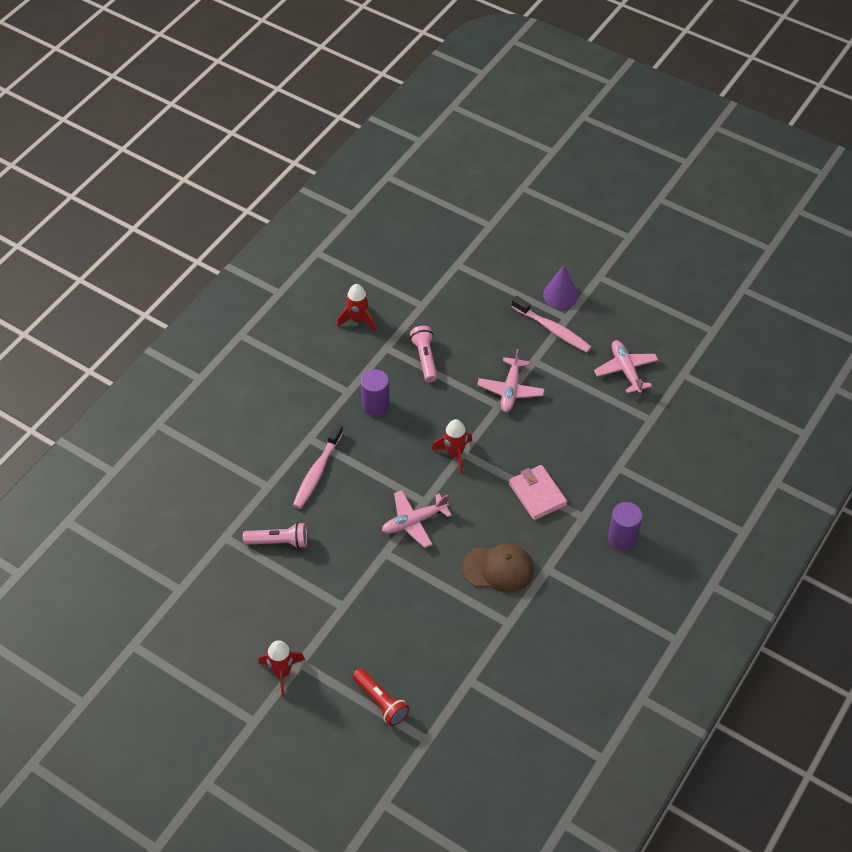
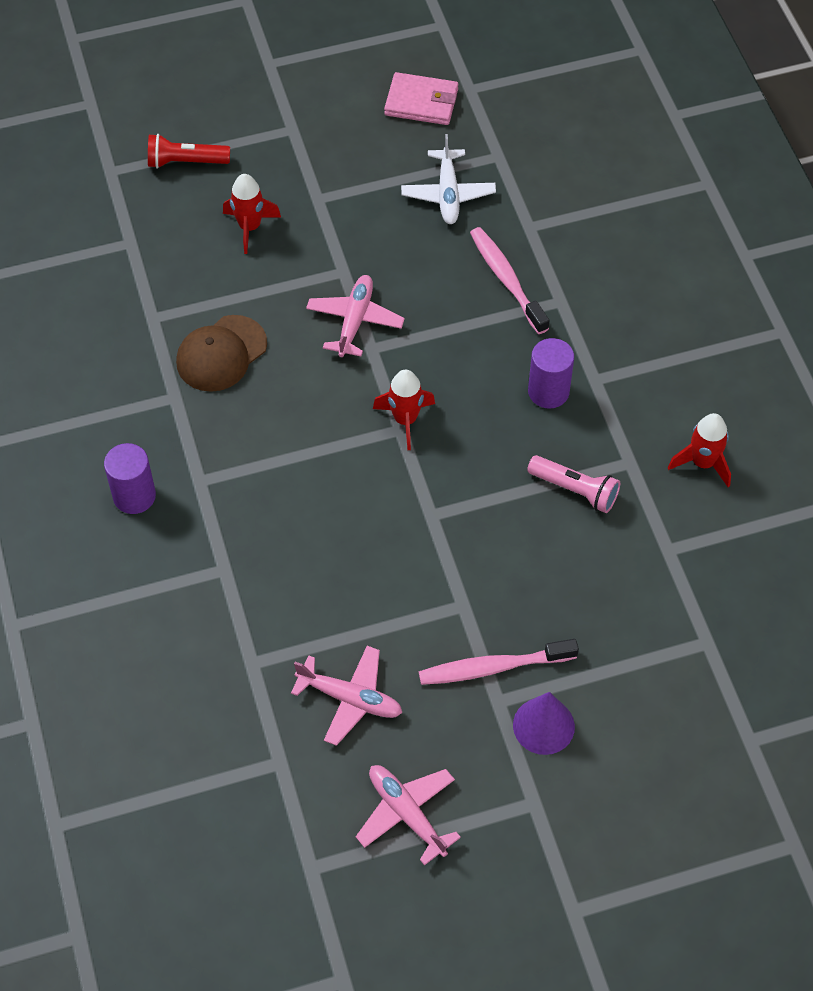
camera: 130 degrees right, 5 degrees up
pink flashlight [243,522,307,549] -> white plane [401,134,496,224]
red rocket [258,640,305,697] -> red rocket moved to [223,174,281,254]
pink plane [477,349,544,412] -> pink plane moved to [356,765,461,866]
pink wallet [509,465,567,520] -> pink wallet moved to [384,72,458,125]

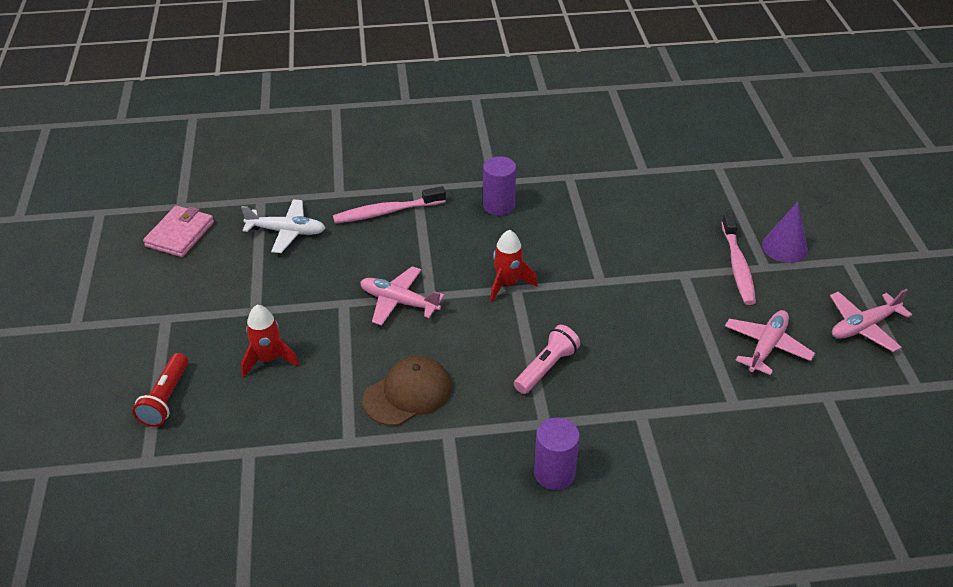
camera: 80 degrees left, 15 degrees down
brown cap [176,315,267,392] -> brown cap turned 90 degrees counterclockwise [363,356,452,426]
pink flashlight [527,455,620,513] -> pink flashlight moved to [514,325,580,394]
red rocket [668,413,731,487] -> none

